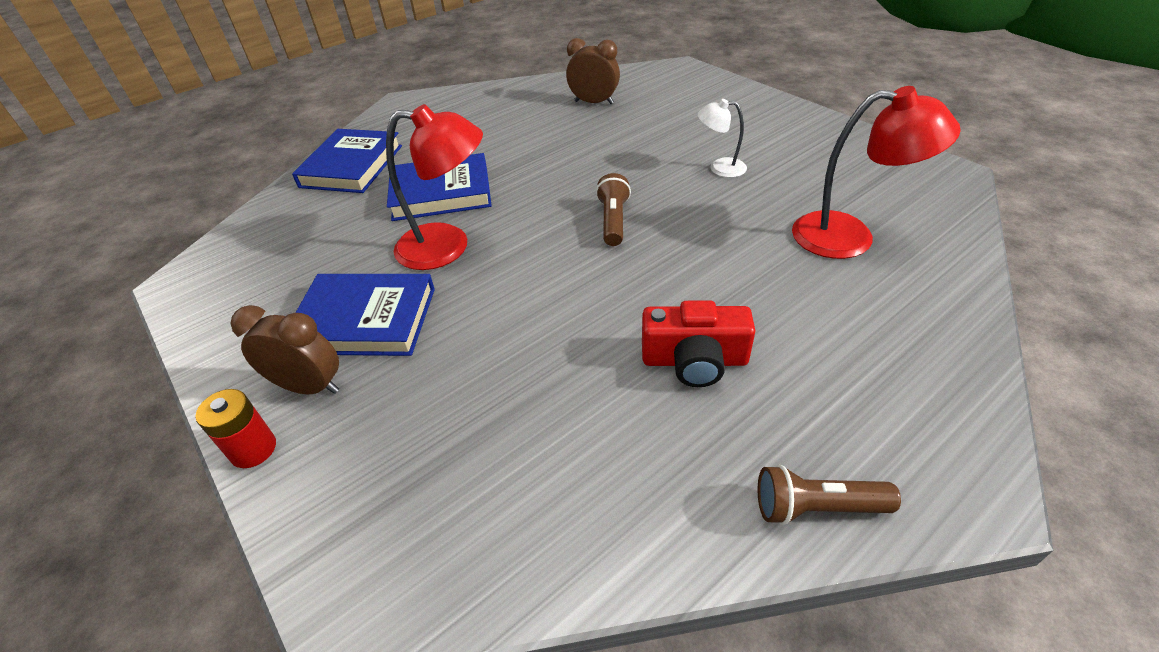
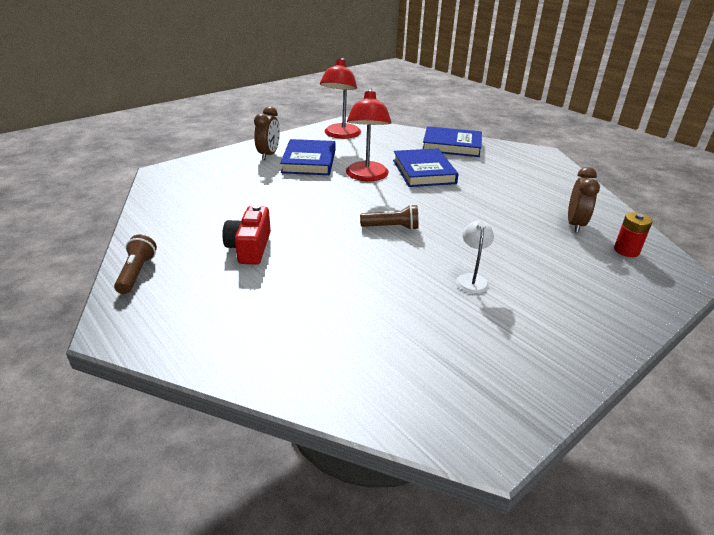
camera: 85 degrees right, 10 degrees down
red battery [195,389,276,468] -> red battery moved to [614,212,652,257]
red lamp [792,86,961,259] -> red lamp moved to [320,58,361,139]

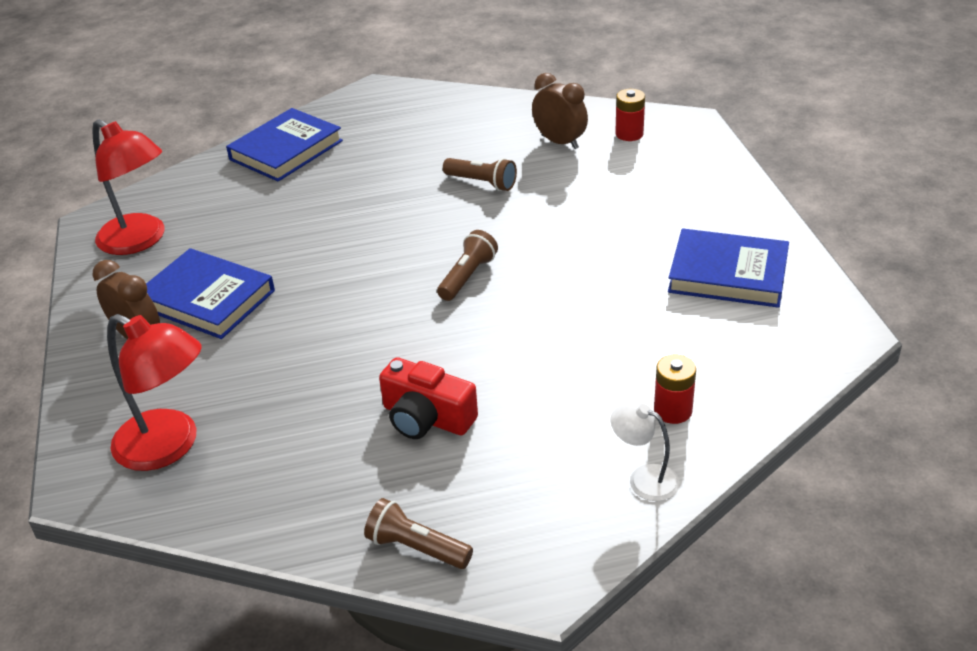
camera: 60 degrees left, 5 degrees up
red lamp [346,88,392,181] -> red lamp moved to [107,314,202,471]
blue book [393,148,459,187] -> blue book moved to [668,228,789,308]
white lamp [456,220,494,294] -> white lamp moved to [611,402,680,501]
none -> brown flashlight [443,158,517,191]
none -> red battery [654,355,696,424]

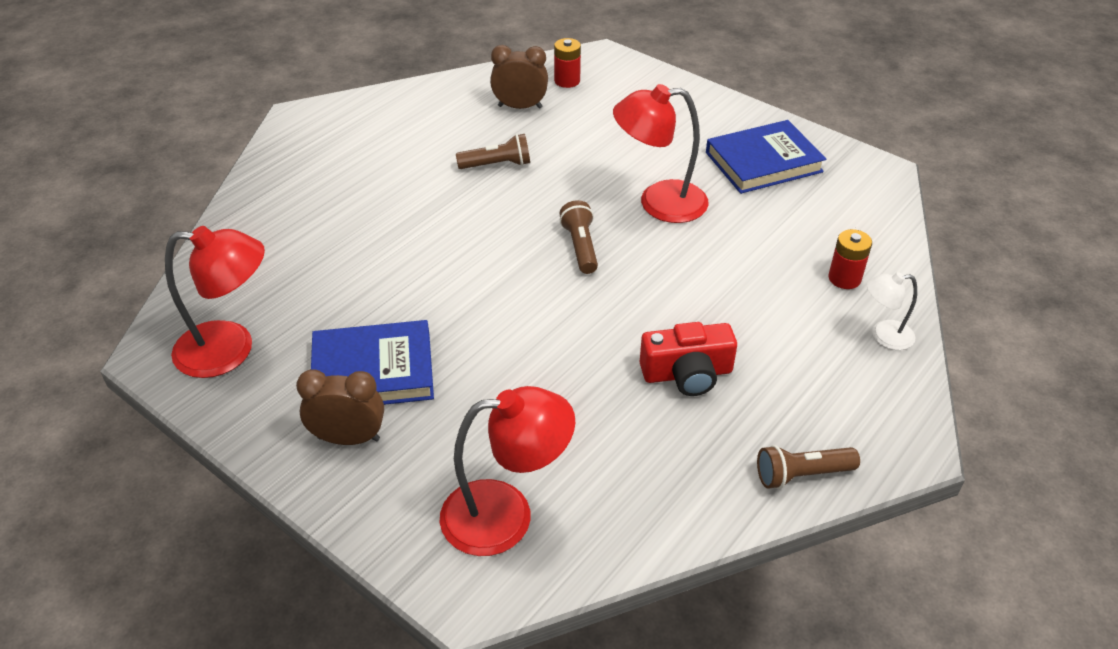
camera: 40 degrees left, 5 degrees up
blue book [226,108,343,182] -> none
none -> red lamp [613,84,709,223]

